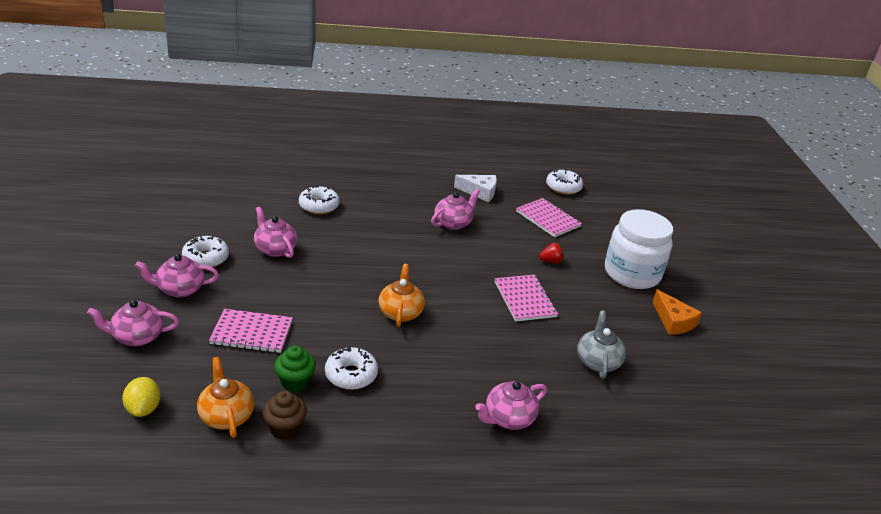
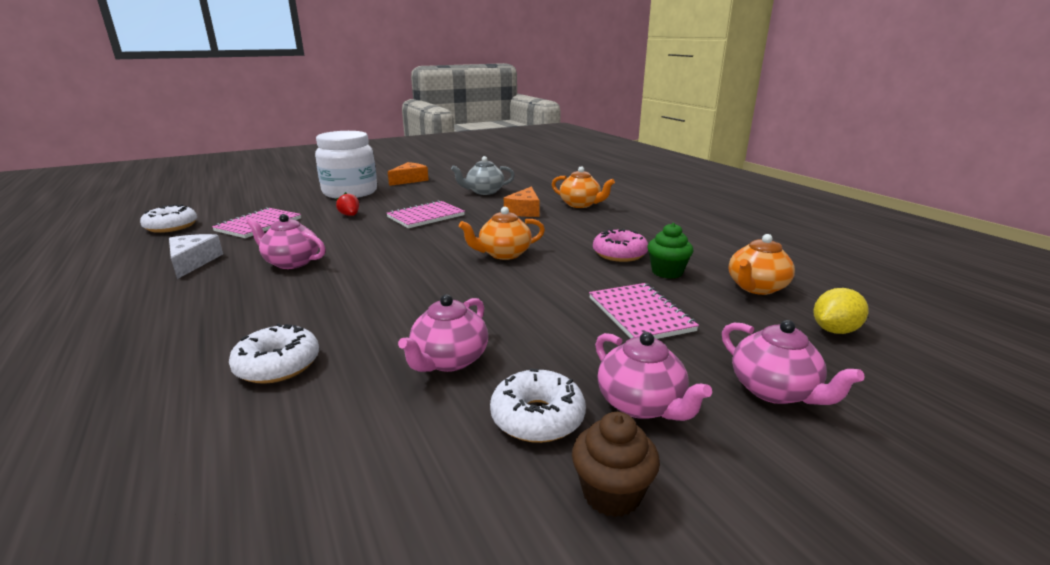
camera: 110 degrees left, 10 degrees down
brown cupcake [263,391,307,440] -> brown cupcake moved to [572,412,660,517]
white donut [325,347,378,390] -> pink donut [593,229,648,262]
pink teapot [475,381,547,430] -> orange teapot [552,166,615,208]
none -> orange cheese [504,186,540,217]

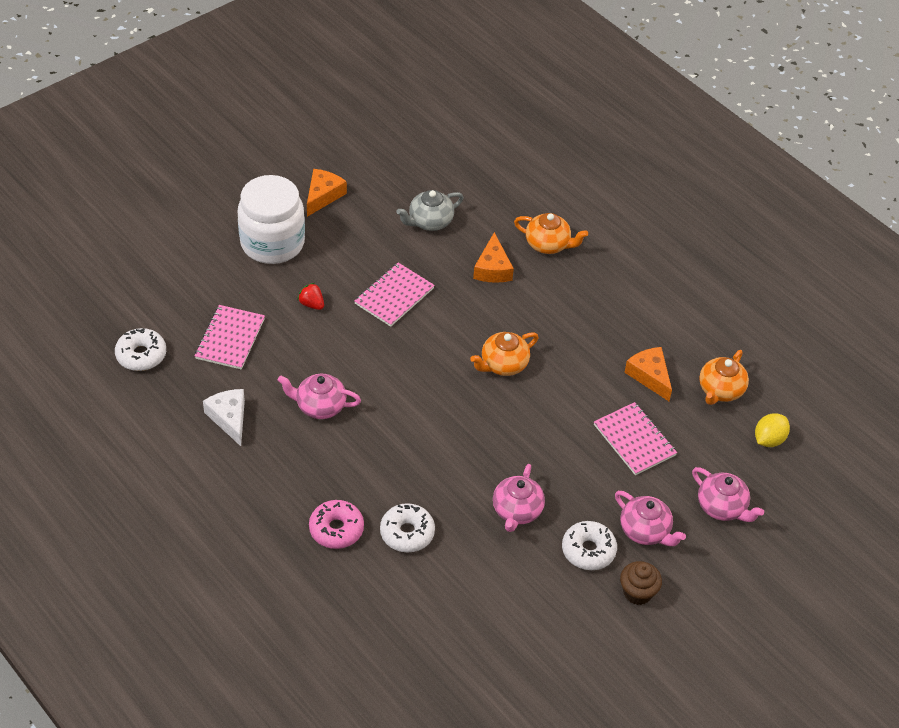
camera: 15 degrees left, 25 degrees up
pink donut [593,229,648,262] -> pink donut moved to [309,500,364,549]
green cupcake [648,223,693,279] -> orange cheese [624,347,672,401]

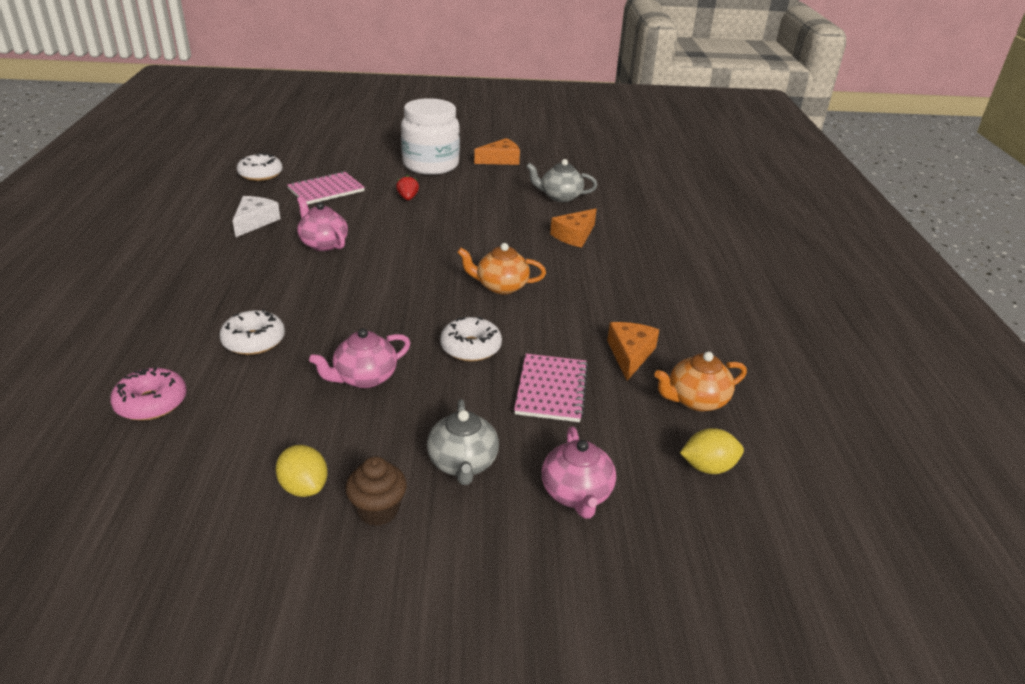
camera: 40 degrees right, 15 degrees down
pink donut [309,500,364,549] -> pink donut moved to [110,367,187,421]
pink notebook [354,263,435,327] -> none
orange teapot [514,213,588,254] -> none
white donut [562,521,617,570] -> white donut moved to [440,317,502,362]
pink teapot [615,491,686,546] -> grey teapot [427,399,499,485]
none -> yellow lemon [276,445,328,497]

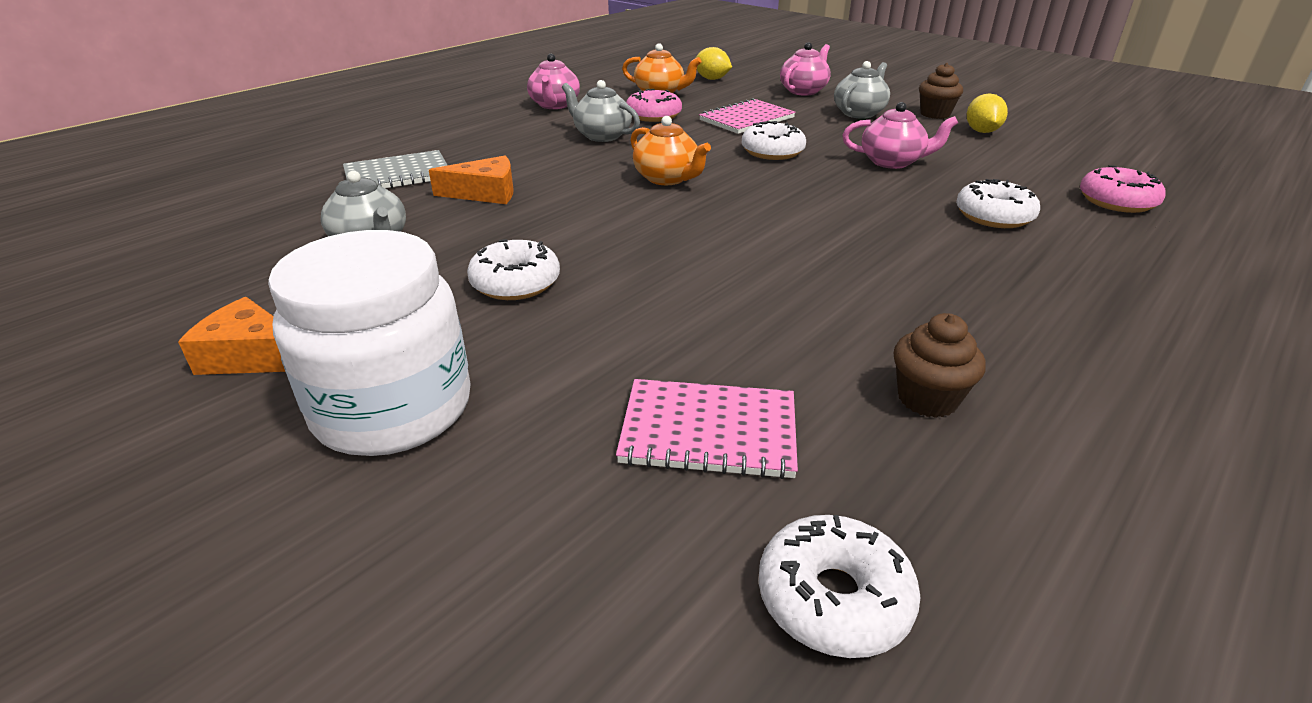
camera: 135 degrees left, 0 degrees up
white cheese [232,196,280,237] -> brown cupcake [894,313,986,418]
pink teapot [297,196,348,251] -> pink teapot moved to [527,54,580,109]
red strawberry [396,175,419,200] -> none
orange cheese [607,322,659,381] -> pink donut [626,89,682,122]
none -> grey notebook [343,150,447,188]
none -> white donut [467,239,560,300]
none -> grey teapot [562,80,640,142]

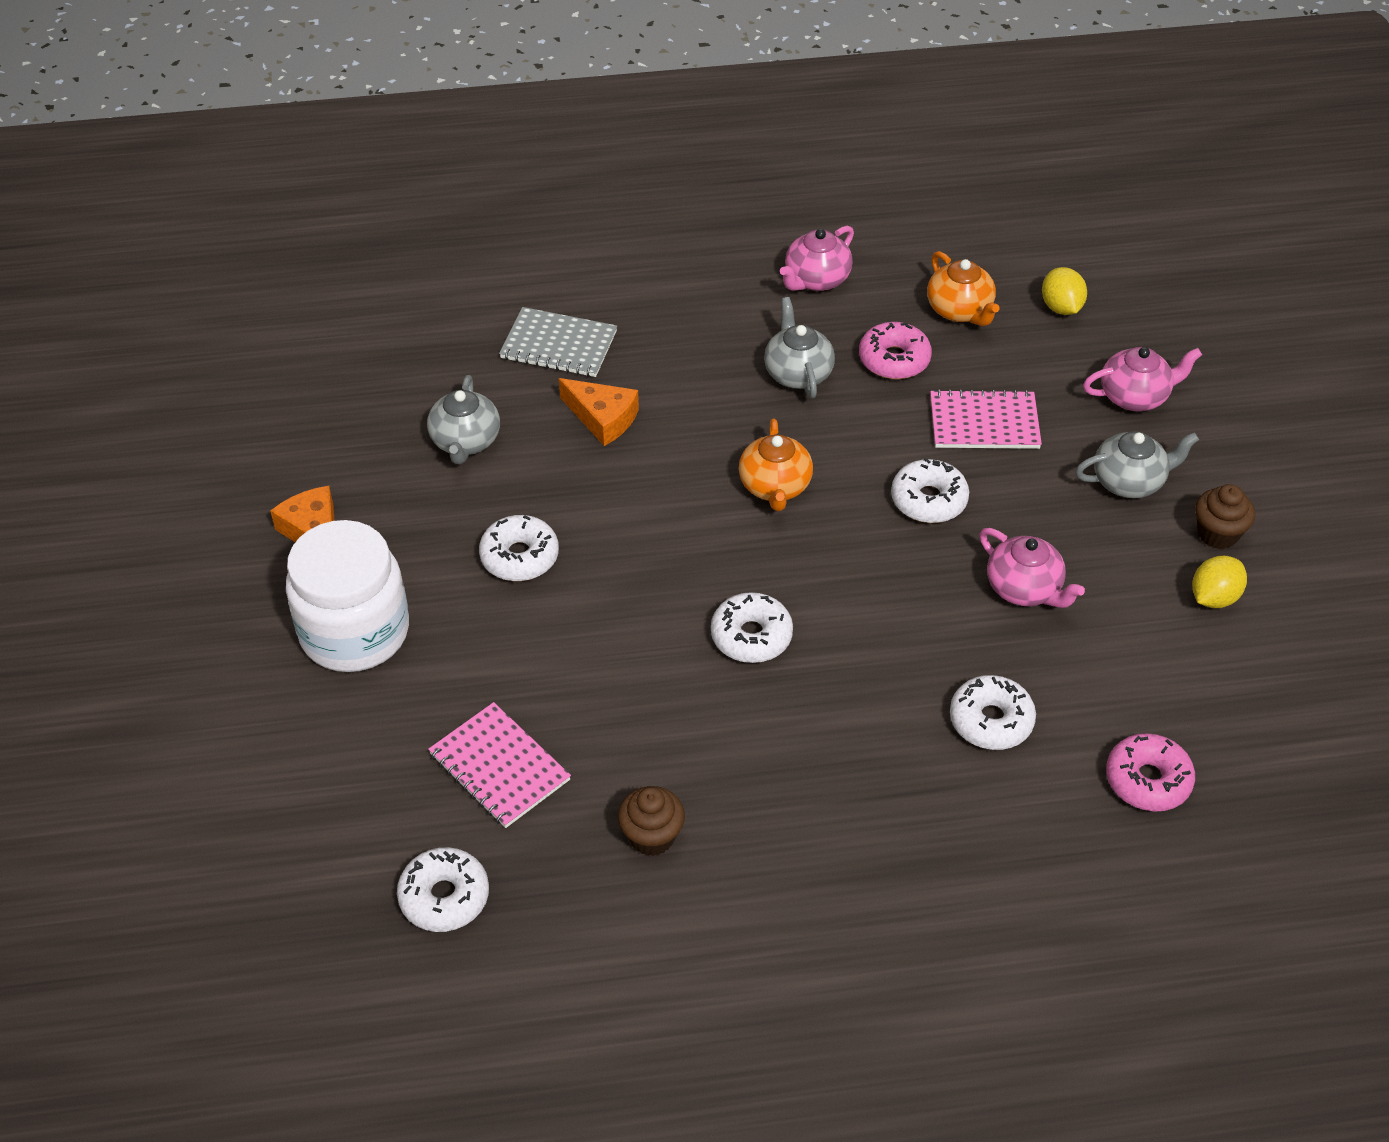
camera: 40 degrees right, 15 degrees up
none -> white donut [711,592,793,663]

